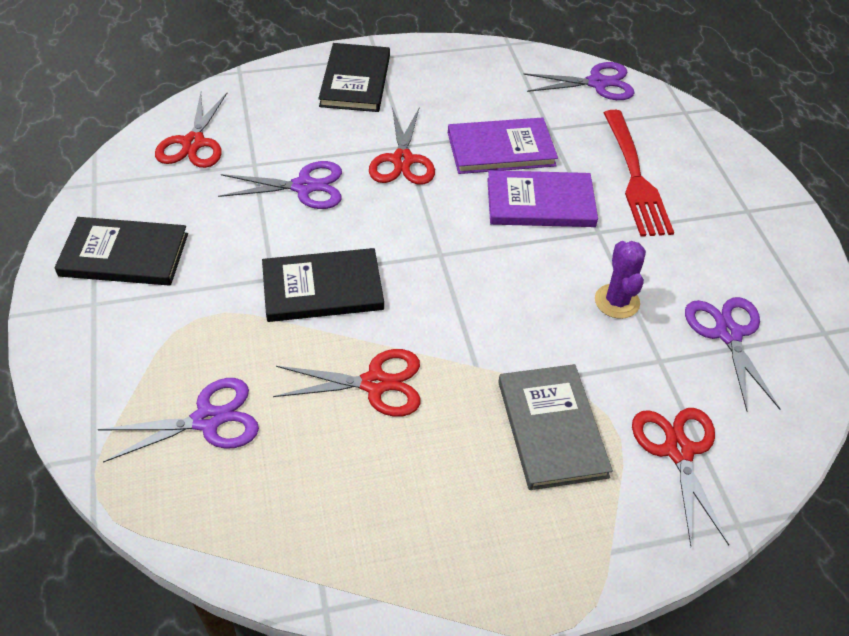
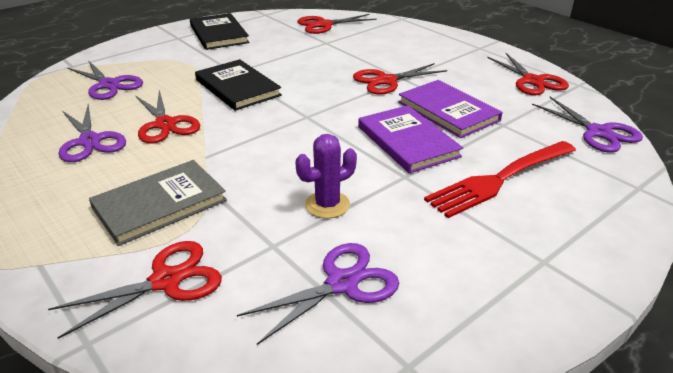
camera: 65 degrees right, 15 degrees down
purple scissors [218,161,342,209] -> purple scissors moved to [59,104,126,162]
black book [318,43,390,112] -> none
none -> red scissors [487,53,569,95]

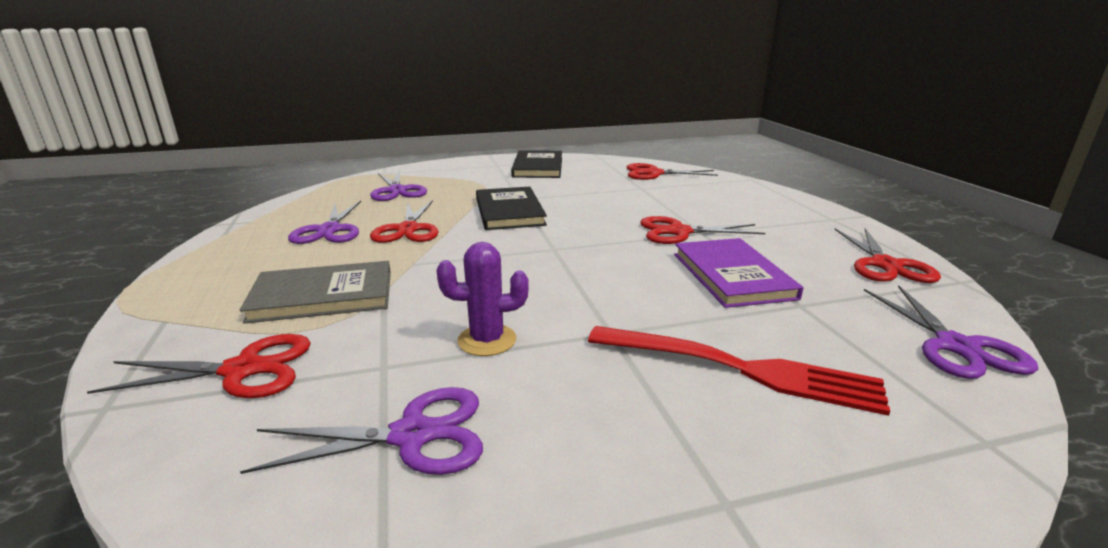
camera: 25 degrees right, 10 degrees down
purple book [358,105,463,173] -> none
red fork [424,141,576,218] -> red fork turned 150 degrees counterclockwise [588,326,890,416]

